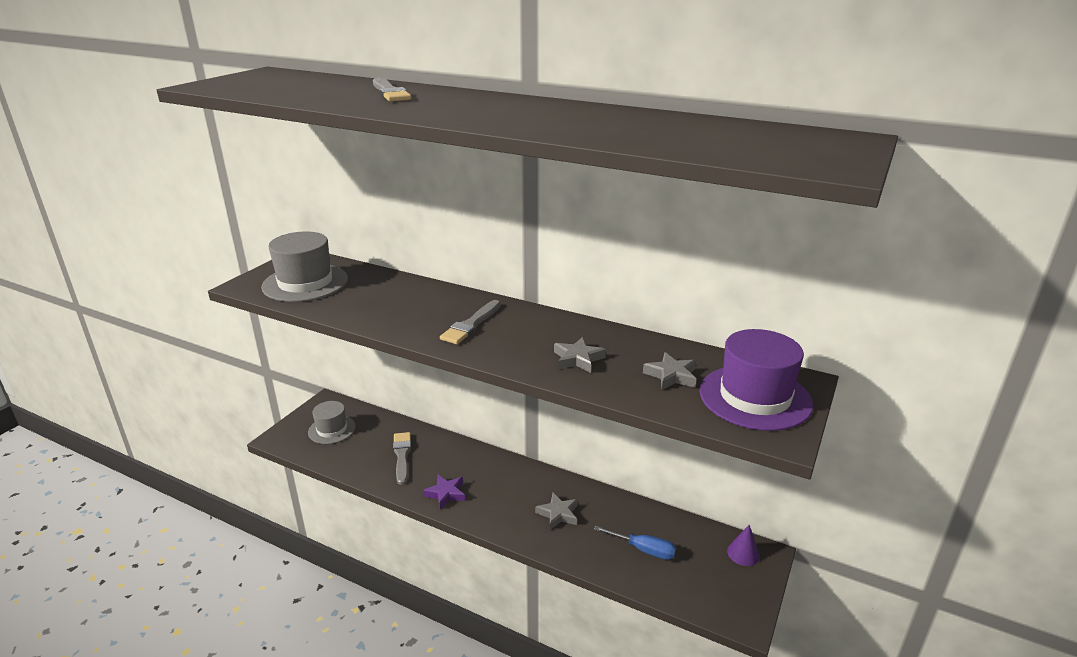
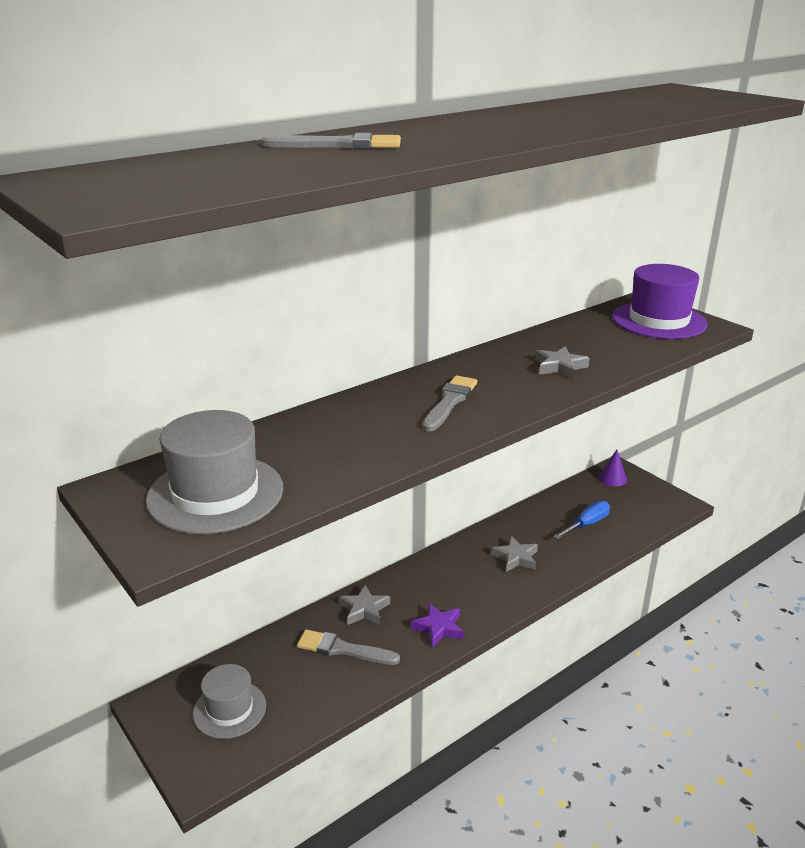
camera: 65 degrees left, 0 degrees up
grey brush [440,300,501,344] -> grey brush turned 120 degrees counterclockwise [422,375,477,431]
grey star [643,352,696,390] -> grey star moved to [339,585,390,625]

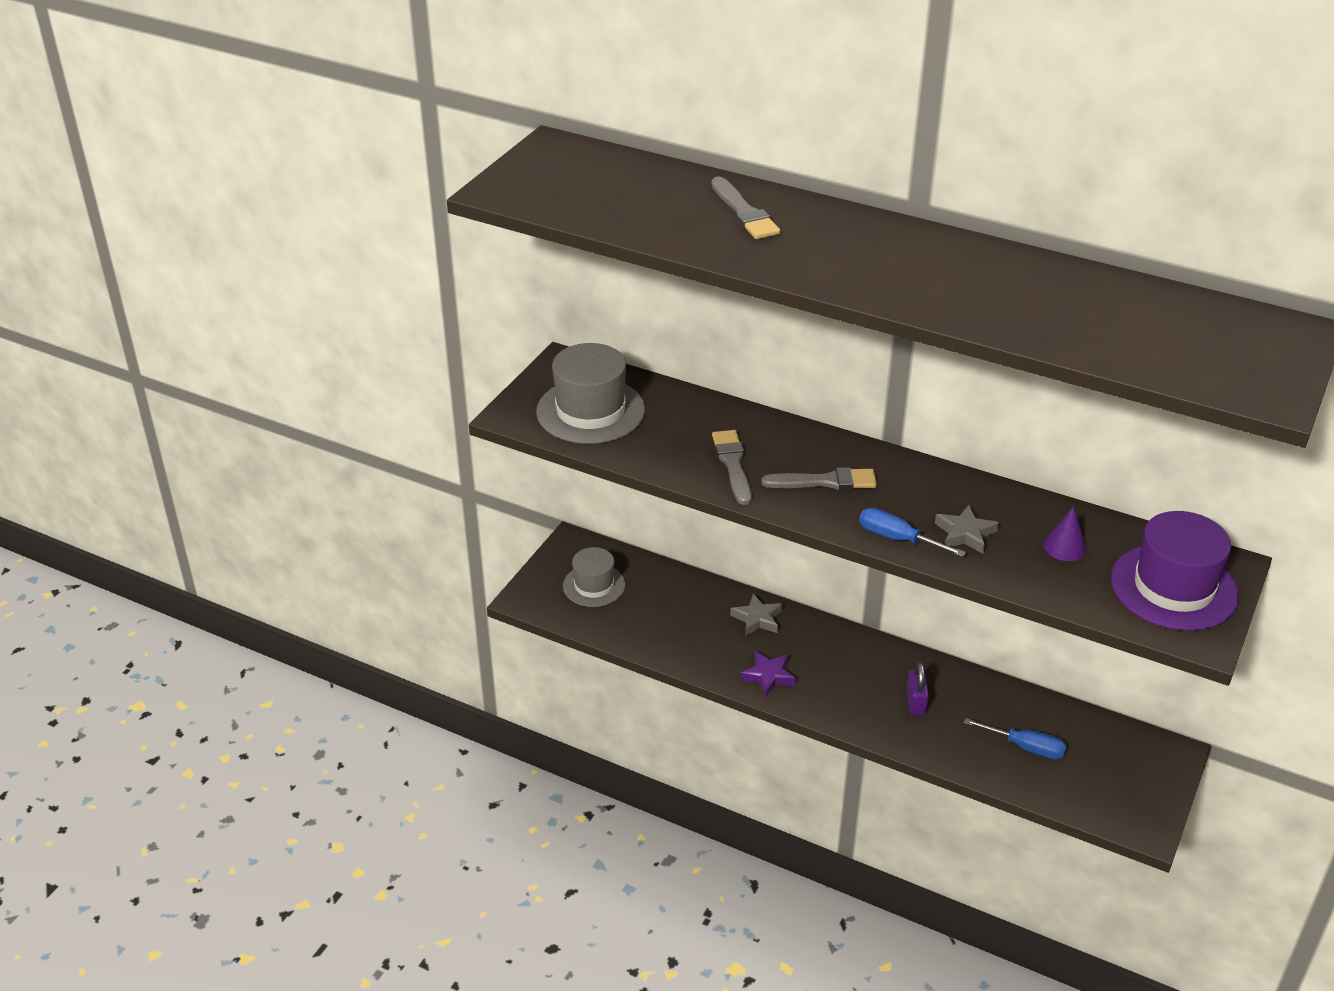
camera: 65 degrees right, 10 degrees up
grey brush [297,629,400,665] -> grey brush moved to [712,430,751,505]
grey star [491,536,538,572] -> purple padlock [906,662,929,715]
purple cone [599,449,627,486] -> purple cone moved to [1043,506,1087,561]
none -> blue screwdriver [859,508,966,557]

